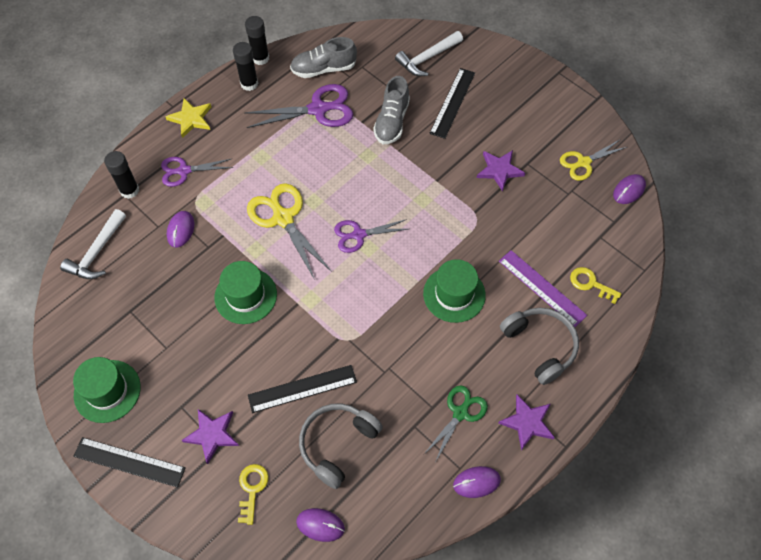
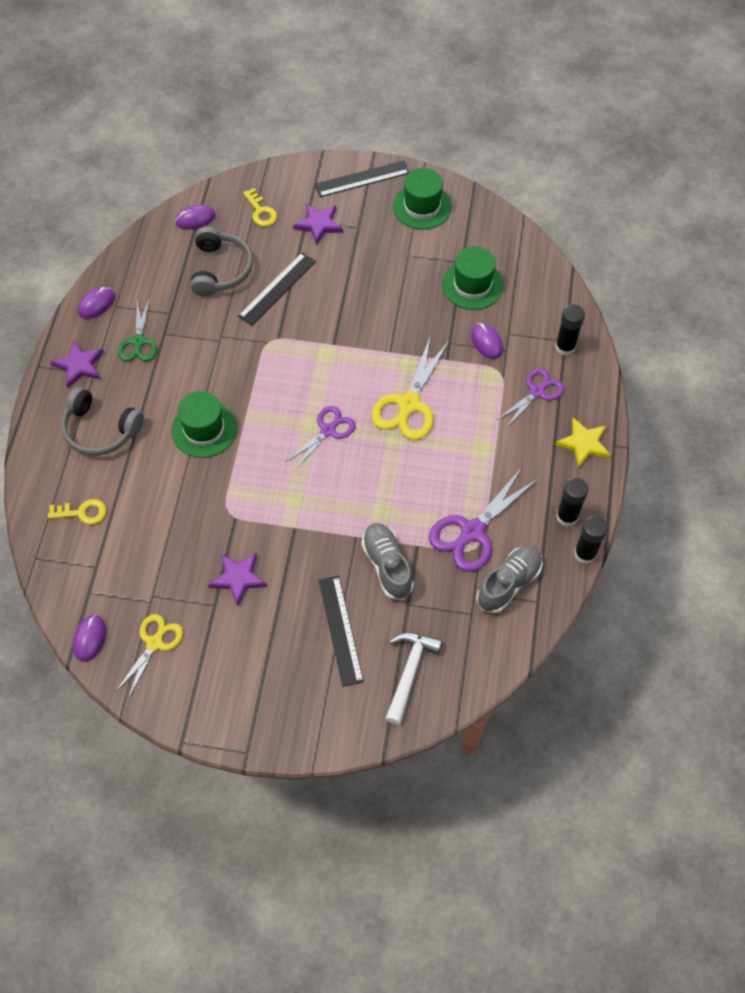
camera: 145 degrees right, 0 degrees up
white hammer [60,209,126,279] -> none
green hat [214,261,277,324] -> green hat moved to [442,246,503,310]
yellow scissors [247,183,332,280] -> yellow scissors turned 90 degrees clockwise [371,335,449,440]
purple ruler [499,250,587,327] -> none

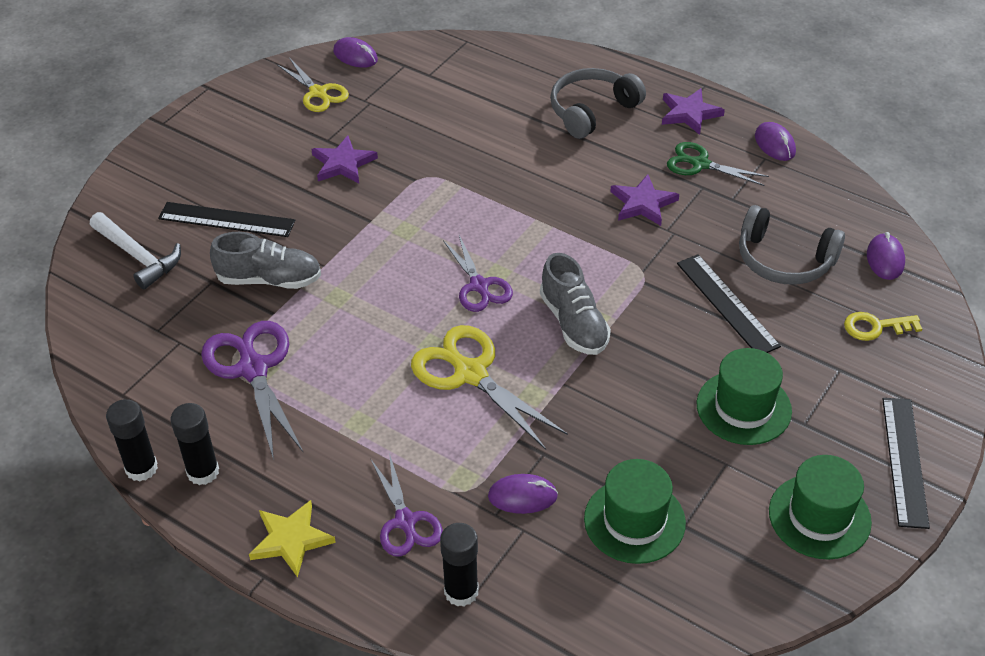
camera: 115 degrees right, 15 degrees down
yellow key [48,499,106,525] -> none
green hat [171,391,237,458] -> green hat moved to [697,348,792,445]
purple star [293,204,343,245] -> purple star moved to [610,174,679,226]
grey shoe [476,546,543,613] -> grey shoe moved to [540,253,611,355]

